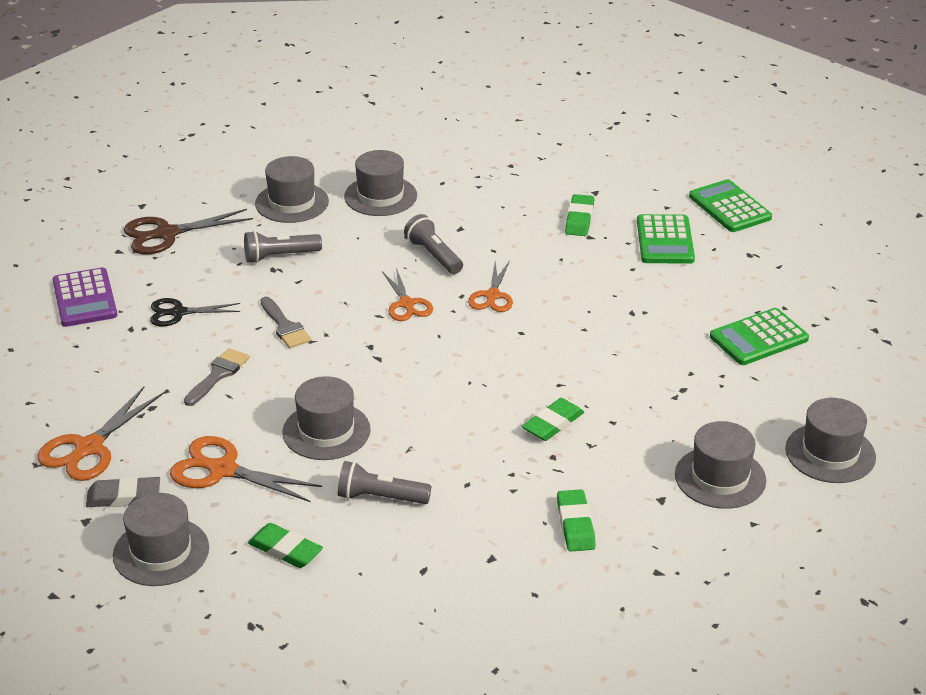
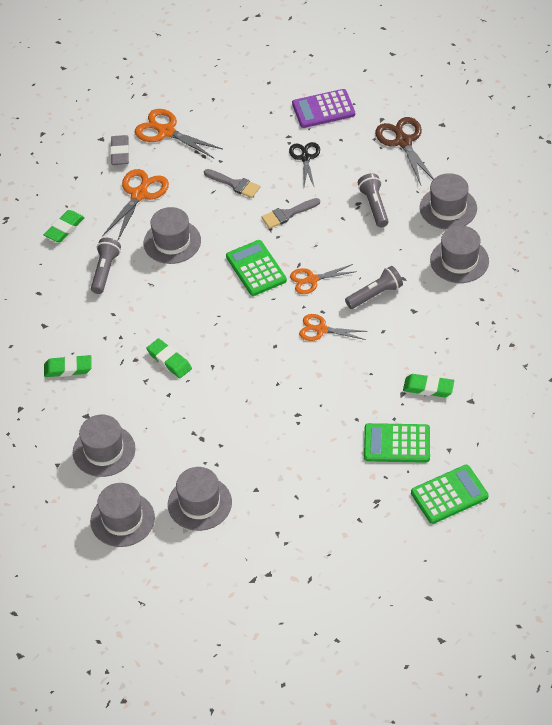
camera: 95 degrees right, 15 degrees up
grey hat [113,493,209,586] -> grey hat moved to [168,467,232,531]
green calculator [710,308,809,365] -> green calculator moved to [226,240,287,296]

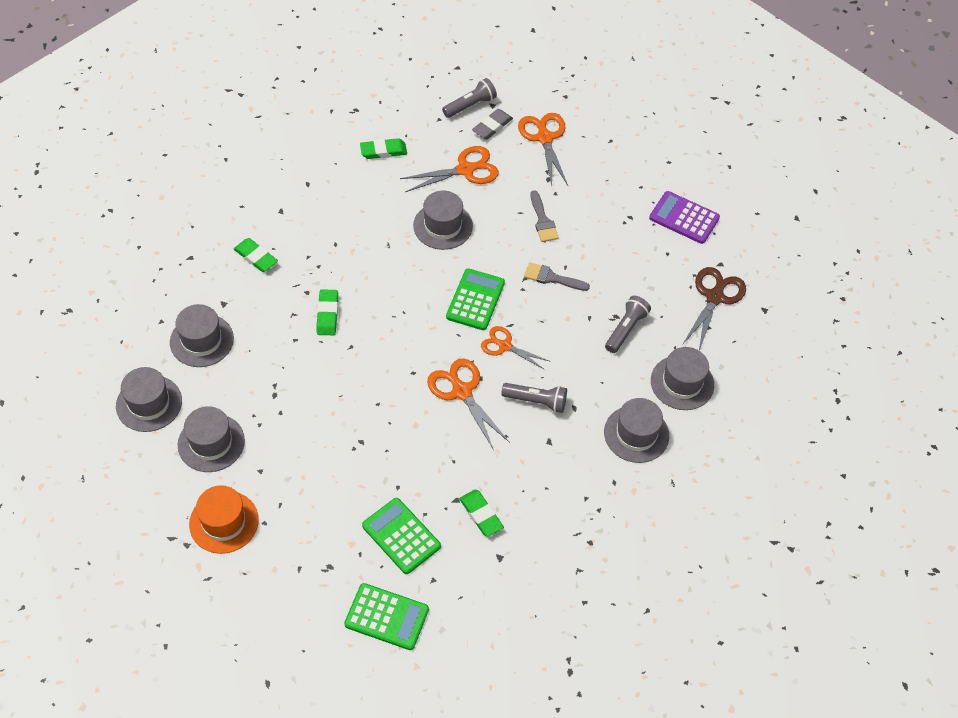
camera: 40 degrees right, 5 degrees up
grey flashlight [91,238,121,294] -> grey flashlight moved to [442,78,497,118]
black scissors [289,142,320,188] -> none
orange scissors [299,314,368,341] -> orange scissors [427,358,510,450], size x1.50
none -> orange hat [189,485,259,554]

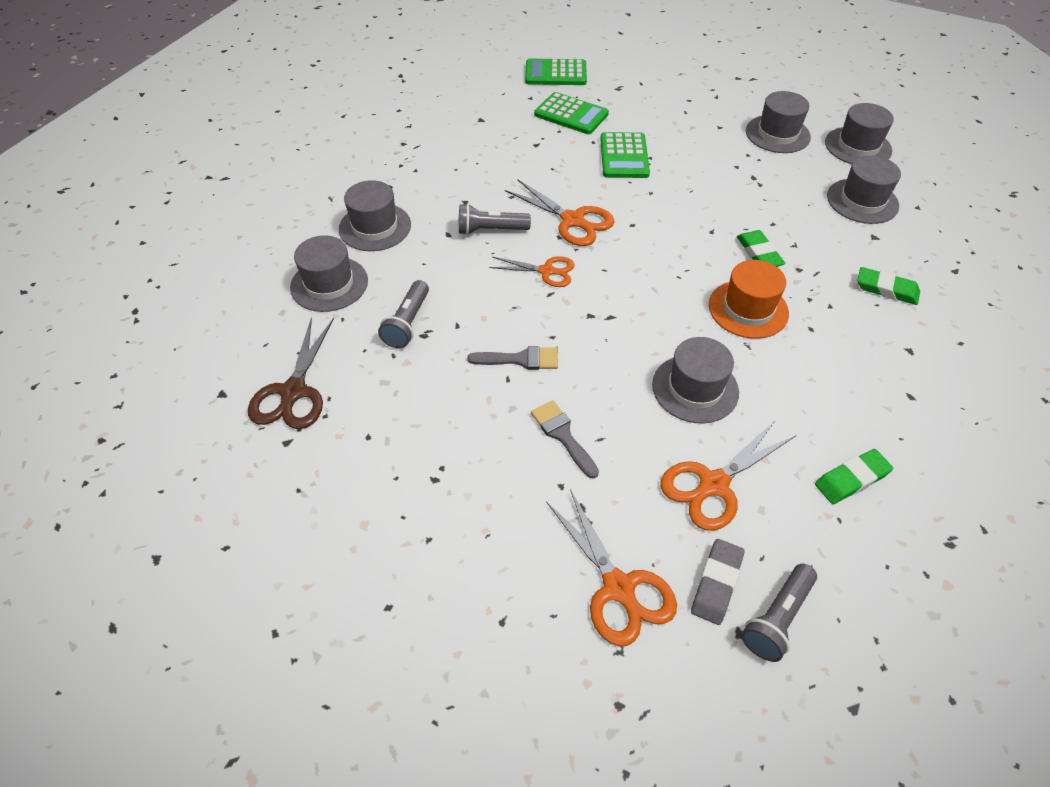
camera: 165 degrees right, 5 degrees down
orange hat [189,485,259,554] -> orange hat moved to [709,260,789,339]
green calculator [446,268,505,330] -> green calculator moved to [600,132,650,178]
green eraser [459,489,504,537] -> none
purple calculator [649,191,720,244] -> none

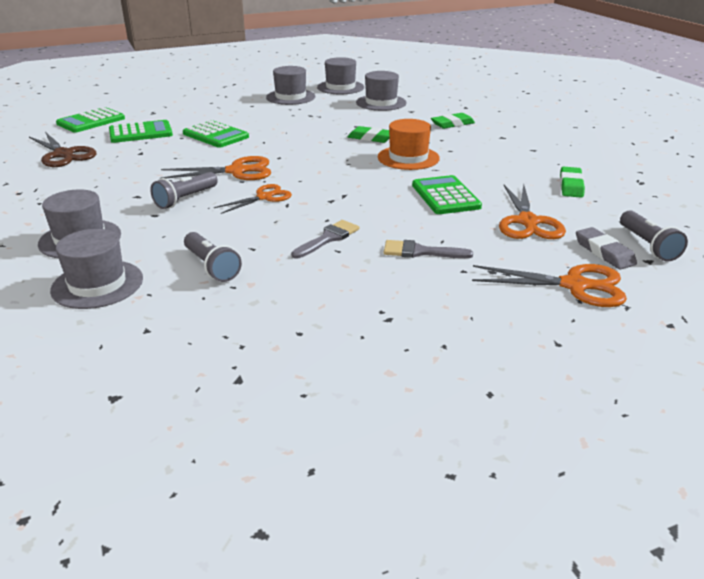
camera: 50 degrees left, 20 degrees down
brown scissors [248,317,334,429] -> brown scissors moved to [29,132,97,167]
grey hat [652,337,739,423] -> green calculator [412,175,482,214]

